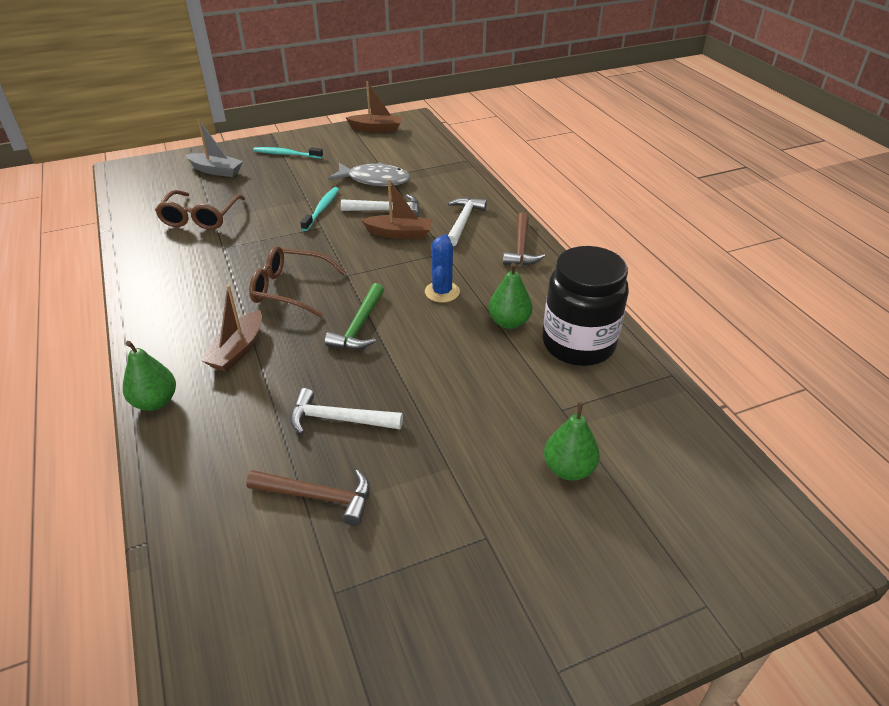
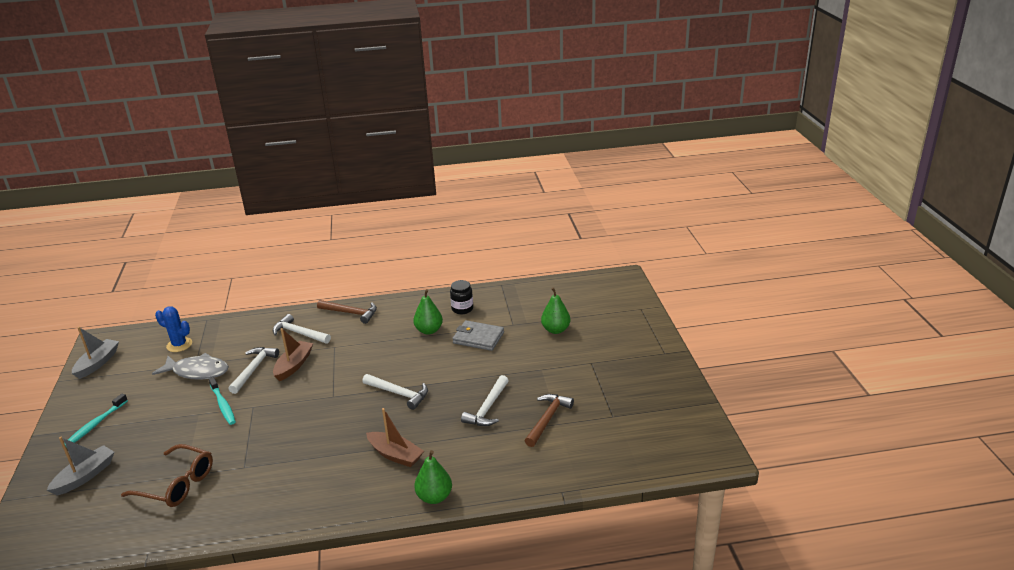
camera: 75 degrees left, 10 degrees down
brown glasses [249,246,346,318] -> none
turquoise toothbrush [300,187,339,231] -> turquoise toothbrush turned 150 degrees counterclockwise [209,377,236,425]
green hammer [325,283,384,350] -> white hammer [362,374,428,410]
grey fish [328,162,410,186] -> grey fish turned 75 degrees clockwise [152,353,229,380]
brown boat [346,81,402,132] -> grey boat [72,327,119,379]
blue cactus [425,234,460,302] -> blue cactus moved to [155,306,192,352]
black jar [542,246,629,366] -> black jar [450,280,473,314], size x0.48
none -> grey wallet [452,320,504,351]

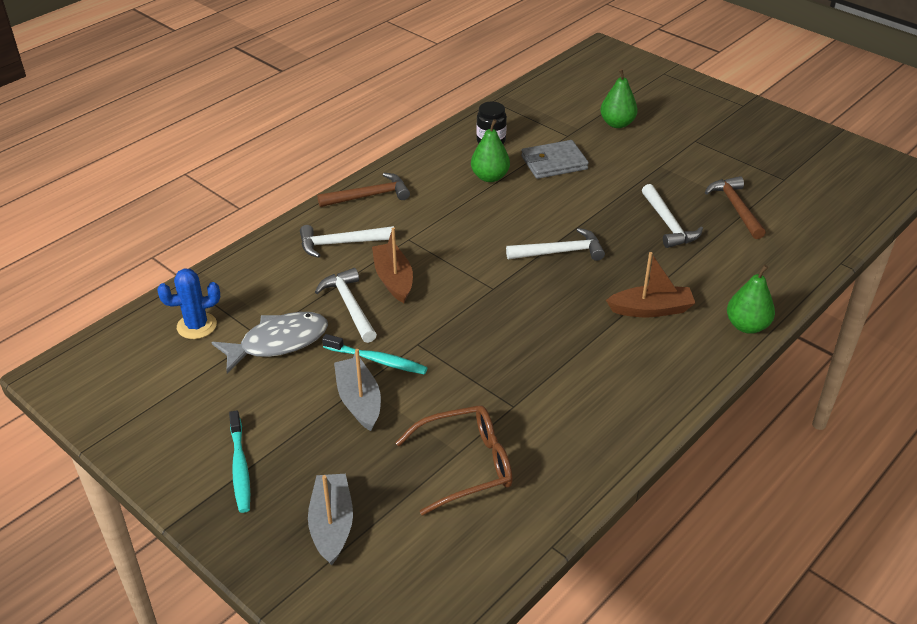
camera: 40 degrees left, 10 degrees up
grey boat [72,327,119,379] -> grey boat moved to [334,349,381,431]

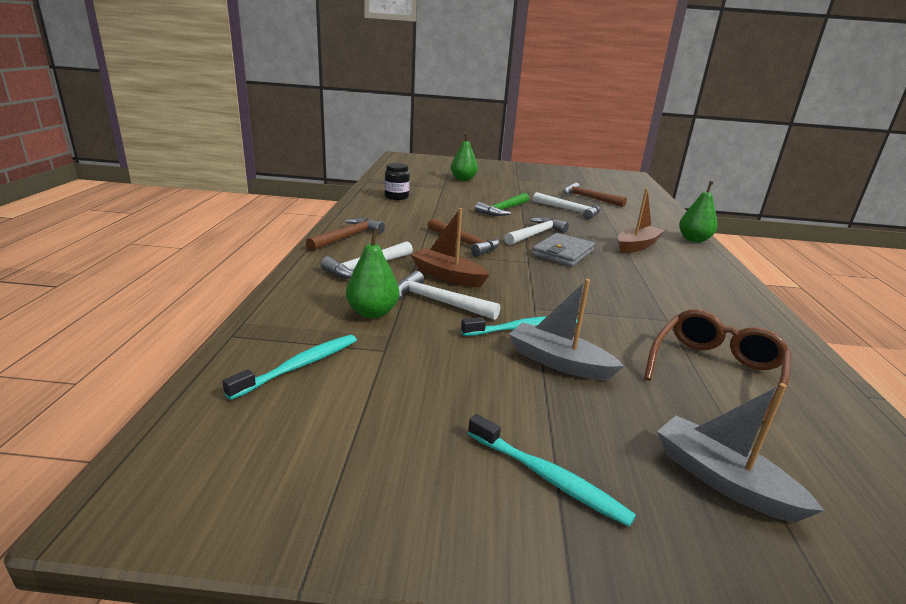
camera: 40 degrees left, 15 degrees down
blue cactus [157,268,220,339] -> turquoise toothbrush [222,335,357,400]
grey fish [212,312,328,373] -> none
green pear [471,119,510,182] -> green pear moved to [346,228,399,318]
grey wallet [521,140,589,179] -> grey wallet moved to [531,233,595,267]
none -> brown hammer [427,218,500,257]
none -> green hammer [475,193,529,216]

